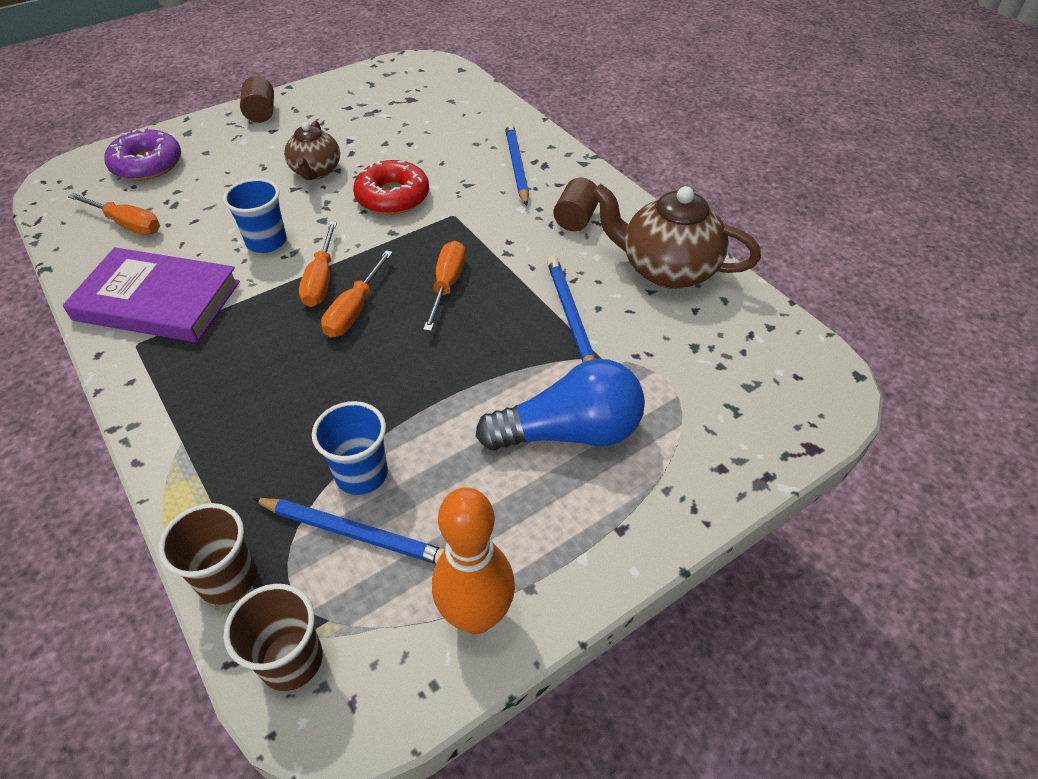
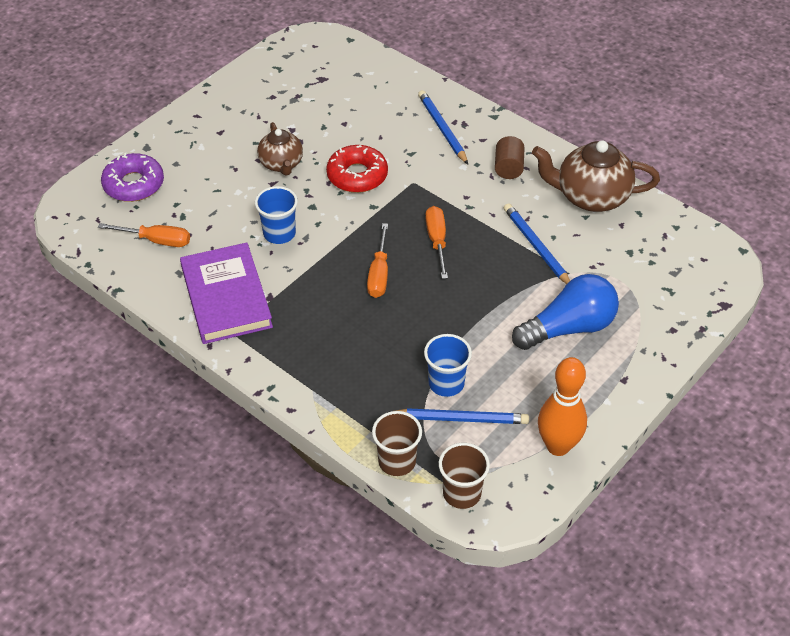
camera: 15 degrees left, 0 degrees up
purple book [63,247,240,343] -> purple book turned 75 degrees clockwise [180,243,273,344]
brown cylinder [240,76,274,123] -> none
orange screwdriver [299,222,337,307] -> none

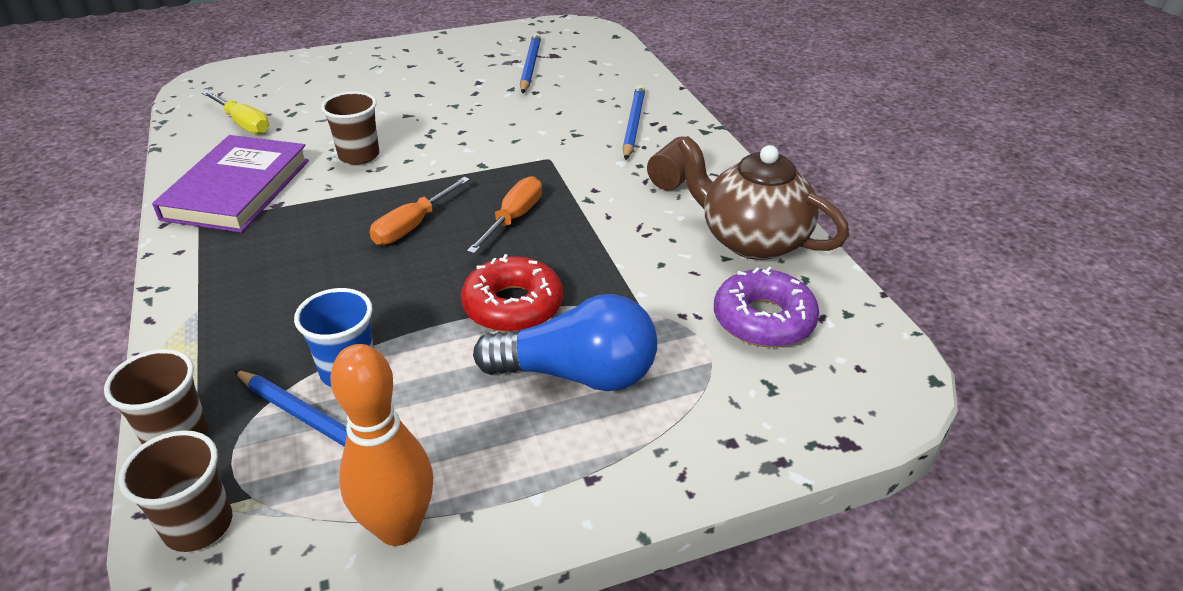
camera: 30 degrees right, 10 degrees down
orange screwdriver [98,223,190,247] -> yellow screwdriver [202,90,269,134]
purple donut [101,153,164,202] -> purple donut moved to [714,267,819,347]
blue cup [255,186,298,244] -> brown cup [321,91,379,165]
brown teapot [257,122,303,176] -> none
red donut [326,145,388,193] -> red donut moved to [461,254,563,332]
blue pencil [504,203,570,284] -> blue pencil moved to [520,33,541,94]

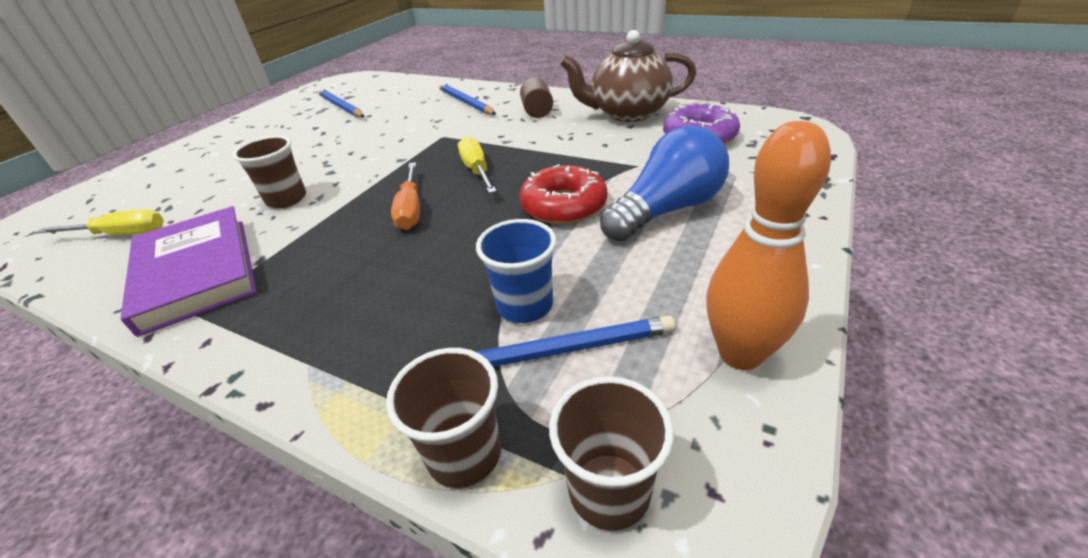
camera: 40 degrees left, 0 degrees up
orange screwdriver [467,176,542,254] -> yellow screwdriver [458,137,497,193]

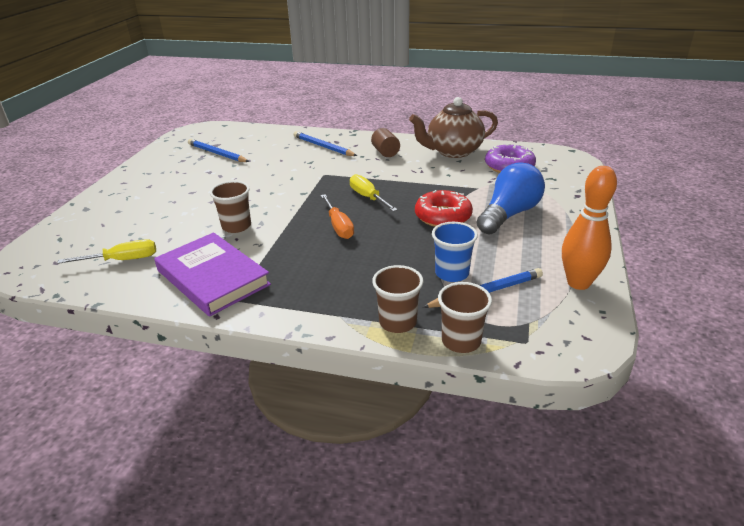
camera: 15 degrees left, 5 degrees down
brown cup [549,376,674,530] -> brown cup moved to [372,265,423,333]

